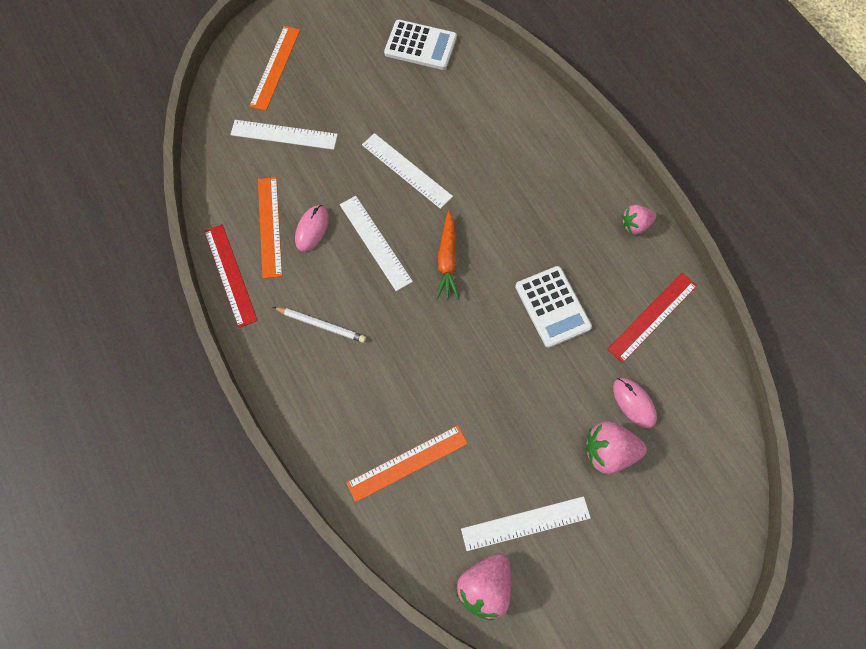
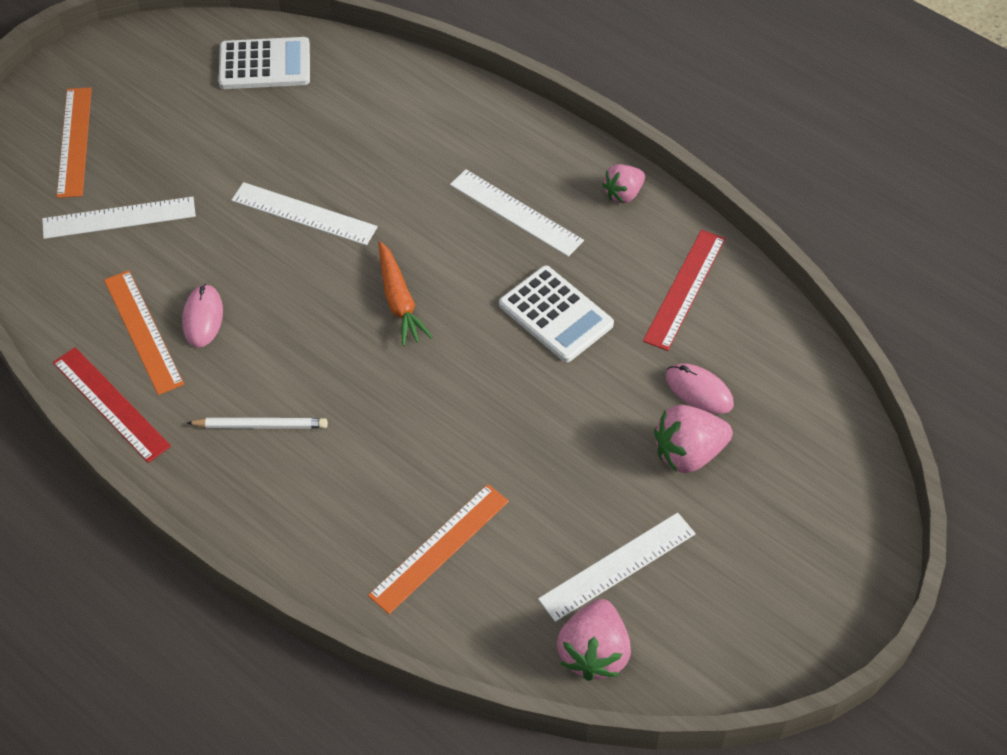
camera: 20 degrees left, 15 degrees down
white ruler [340,196,413,291] -> white ruler moved to [450,169,584,257]

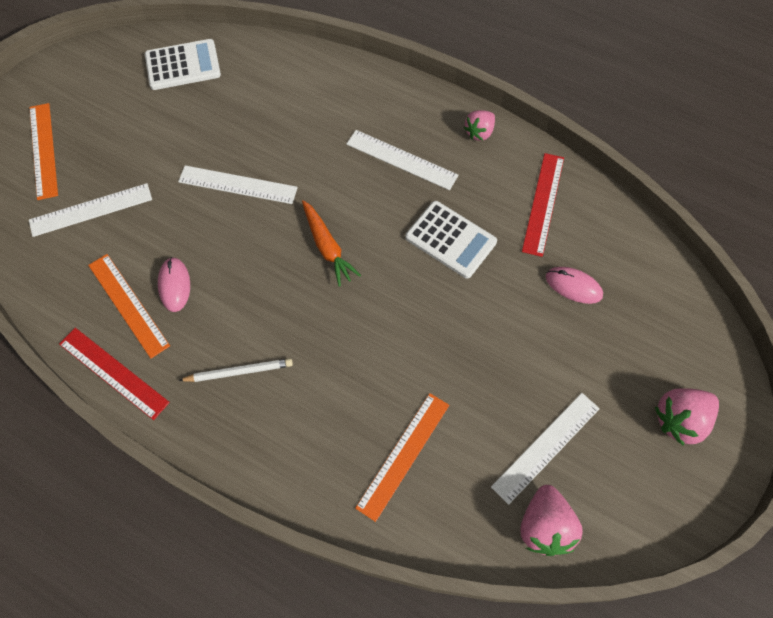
camera: 10 degrees left, 10 degrees up
pink strawberry [654,404,733,473] -> pink strawberry moved to [655,389,719,446]

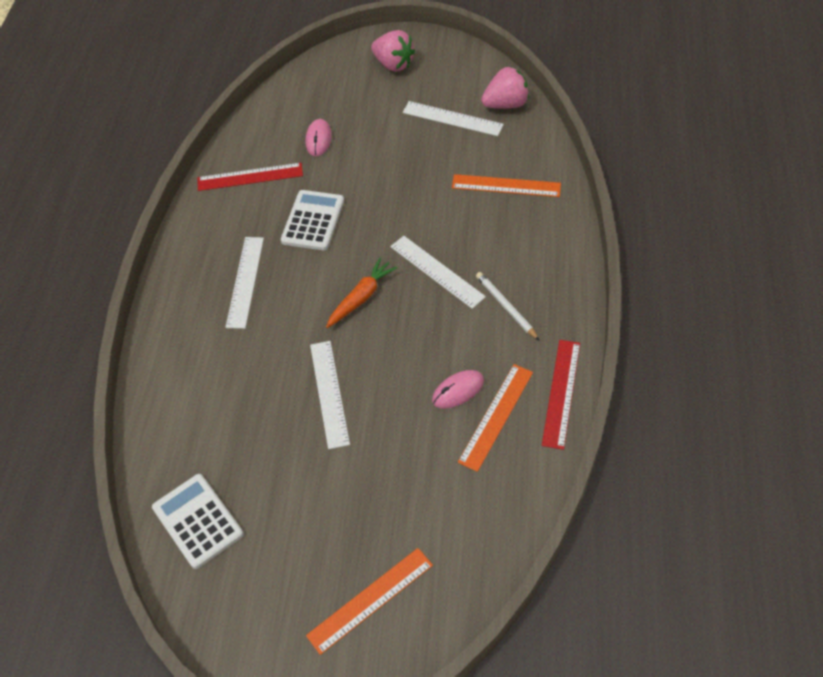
camera: 110 degrees left, 10 degrees down
white ruler [29,183,152,237] -> white ruler moved to [390,236,486,309]
pink strawberry [464,110,495,141] -> none

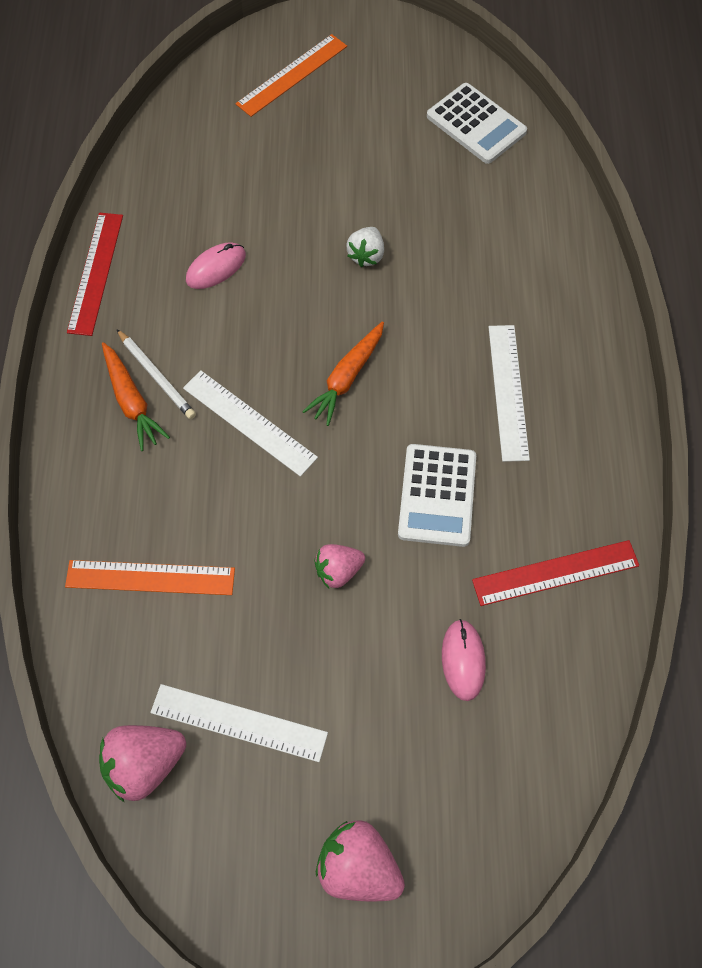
camera: 170 degrees right, 10 degrees up
white ruler [310,341,350,449] -> white strawberry [346,227,384,267]
orange ruler [458,364,533,472] -> none
none -> orange carrot [102,342,170,451]
none -> pink strawberry [314,544,365,588]

